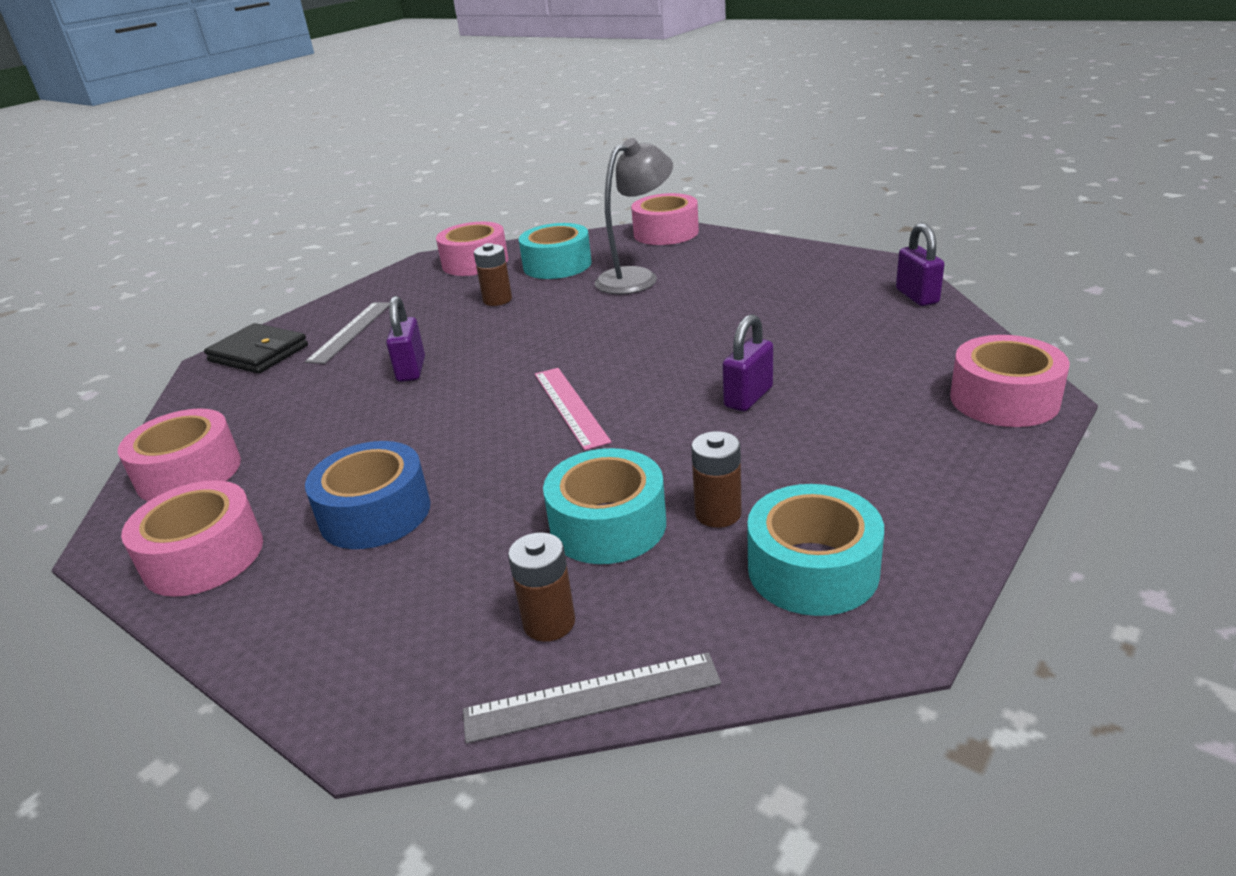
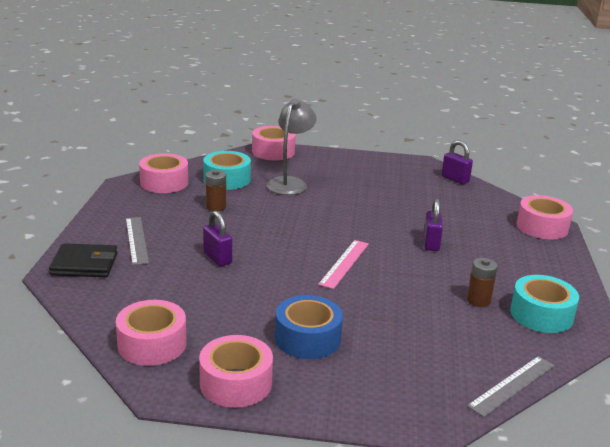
camera: 35 degrees left, 5 degrees down
brown battery [508,532,575,642] -> none
pink ruler [535,368,611,450] -> pink ruler turned 75 degrees clockwise [318,240,369,289]
turquoise tape [543,448,666,564] -> none

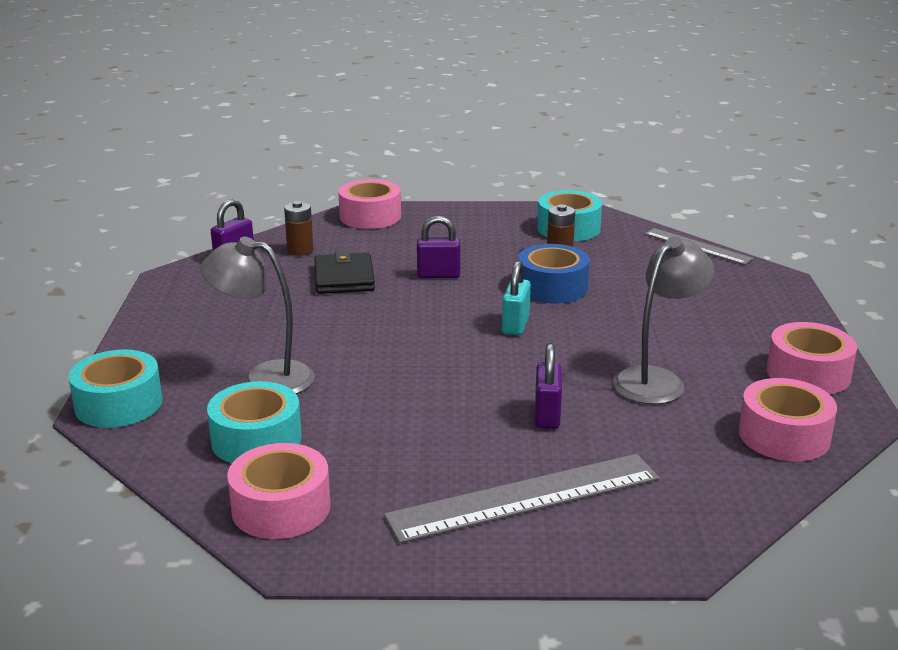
camera: 95 degrees left, 0 degrees up
black wallet [49,243,118,277] -> black wallet moved to [314,251,375,294]
grey ruler [126,217,149,265] -> grey ruler [384,454,659,543], size x1.67
purple padlock [203,210,232,266] -> purple padlock turned 45 degrees counterclockwise [535,343,562,429]
brown battery [206,170,226,211] -> brown battery moved to [284,201,313,256]
pink tape [252,126,296,161] -> turquoise tape [68,350,163,428]
blue tape [275,295,343,359] -> blue tape moved to [518,244,590,303]
pink ruler [318,240,369,289] -> turquoise padlock [502,261,531,335]
none -> grey lamp [613,237,714,404]

